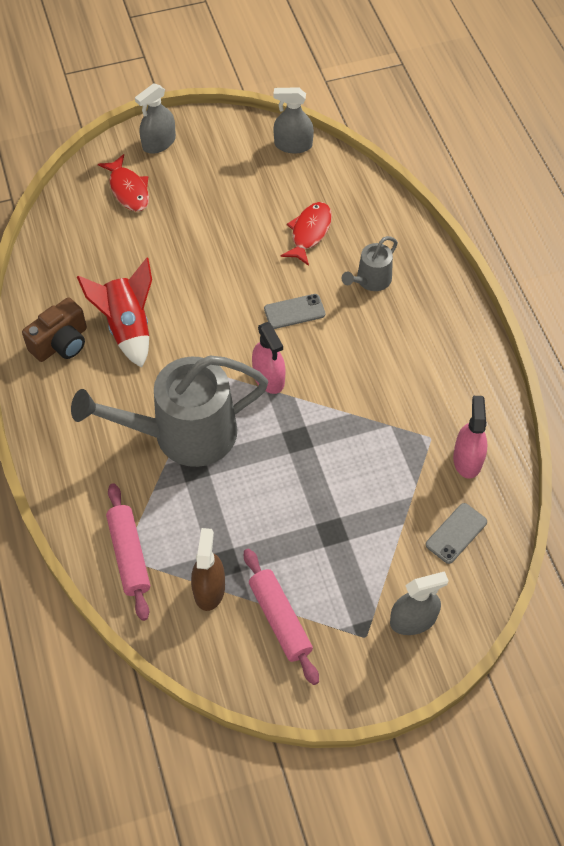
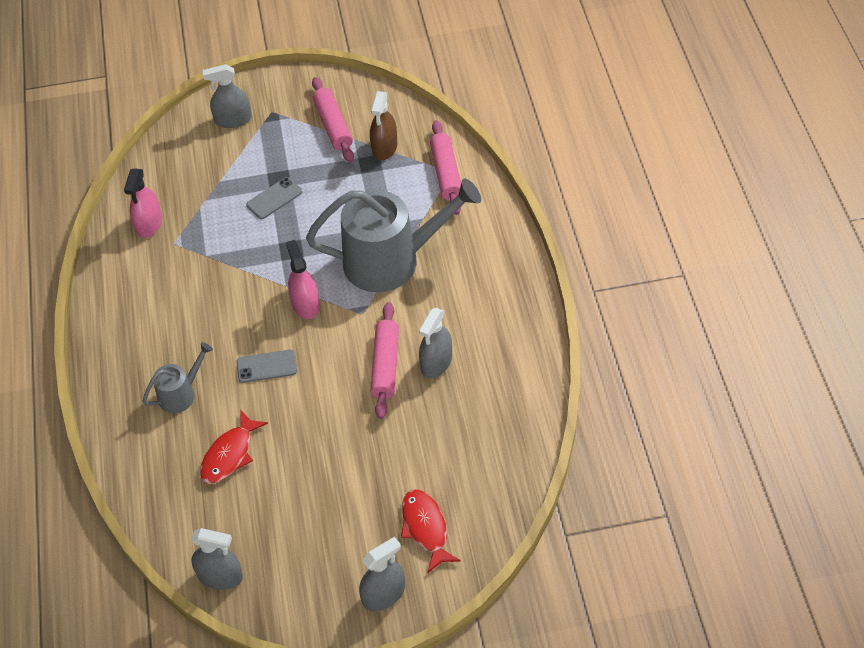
camera: 170 degrees left, 5 degrees down
brown camera [22,297,87,362] -> none
red rocket [77,258,152,368] -> grey spray bottle [419,308,452,378]
grey phone [426,503,487,564] -> grey phone moved to [246,177,302,219]
none -> pink rolling pin [370,302,399,419]

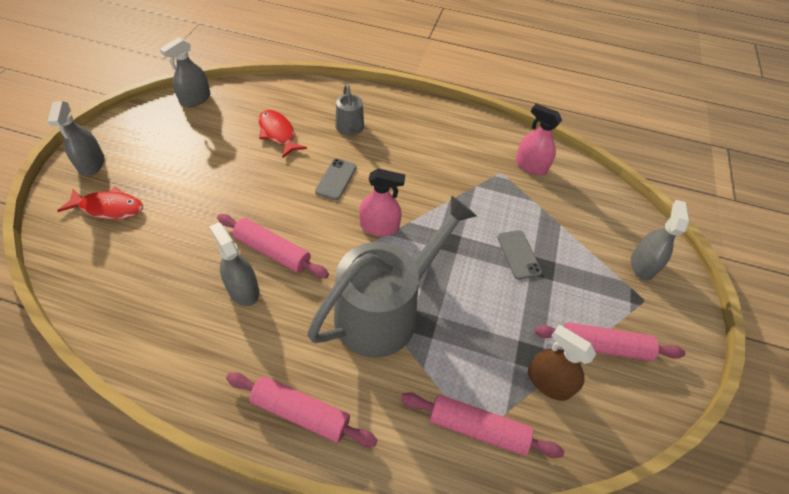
camera: 110 degrees right, 0 degrees up
grey watering can [306,178,481,292] -> grey watering can turned 150 degrees counterclockwise [307,195,477,358]
none -> pink rolling pin [226,372,377,447]

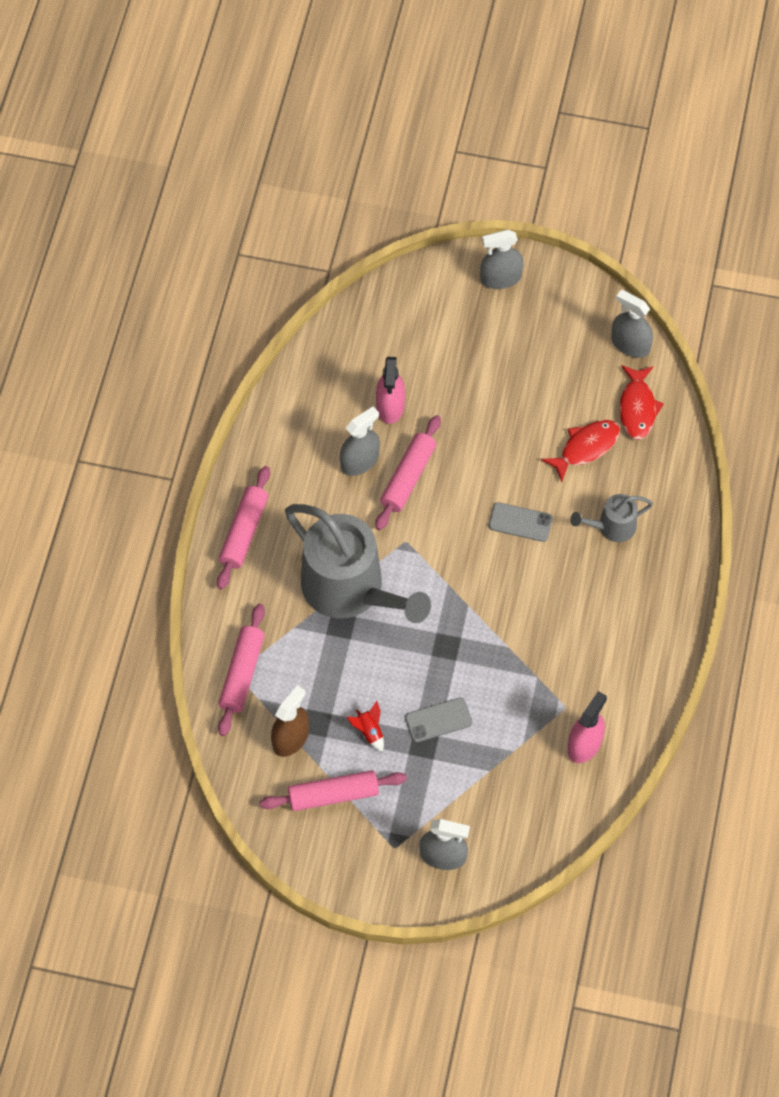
camera: 90 degrees right, 10 degrees up
red fish [57,187,143,220] -> red fish moved to [619,365,664,440]
pink spray bottle [359,168,405,236] -> pink spray bottle moved to [376,357,405,424]
pink rolling pin [535,322,685,361] -> pink rolling pin turned 75 degrees clockwise [260,770,407,811]
none -> red rocket [347,701,384,752]

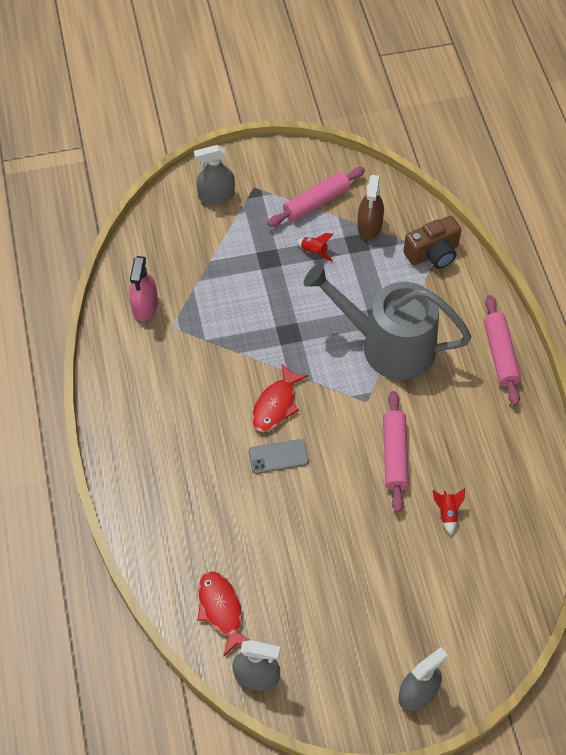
camera: 155 degrees right, 5 degrees down
pink rolling pin [218,604,265,736] -> brown camera [404,216,461,269]
grey spray bottle [340,407,380,476] -> none
pink spray bottle [376,357,405,424] -> red rocket [432,488,465,535]
grey phone [405,698,472,742] -> none
red fish [541,420,620,482] -> red fish moved to [252,364,309,432]
grey watering can [570,494,653,542] -> none

